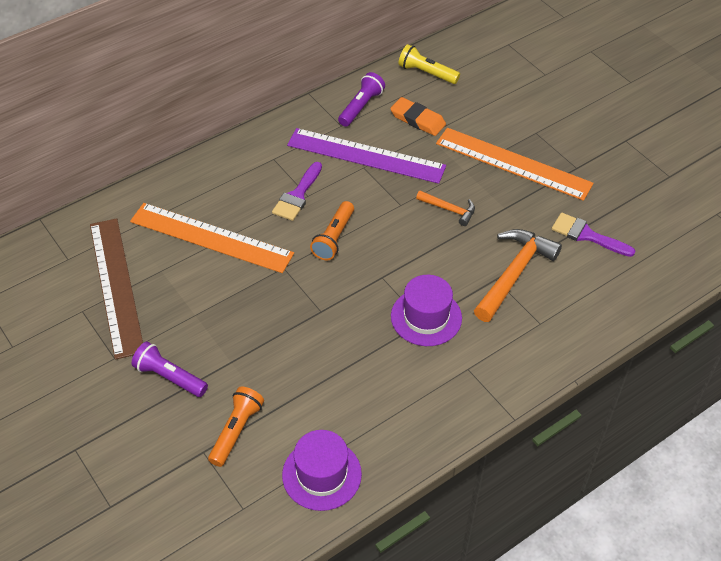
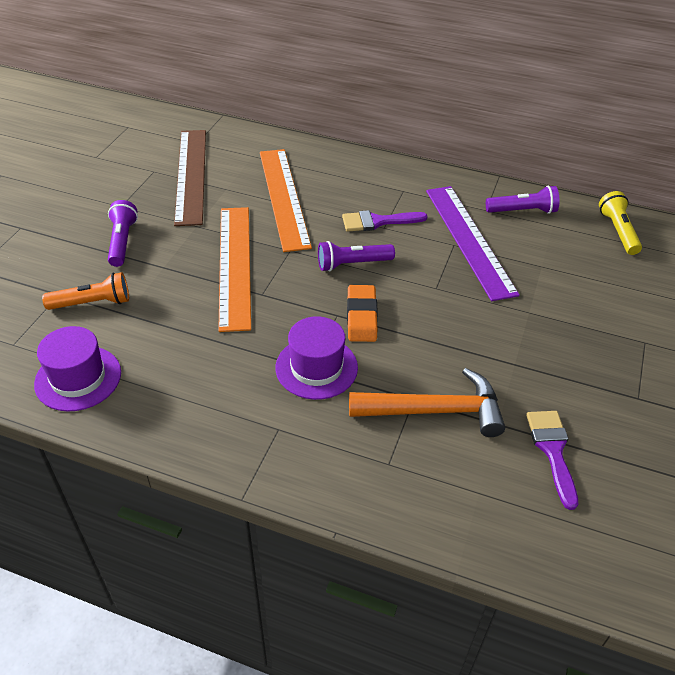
camera: 55 degrees right, 5 degrees down
brown ruler [90,218,143,360] -> brown ruler turned 45 degrees counterclockwise [174,130,206,226]
orange flashlight [310,201,354,260] -> purple flashlight [318,241,395,272]
orange eraser [390,97,446,136] -> orange eraser moved to [347,285,377,342]
orange hammer [416,191,475,226] -> none
orange ruler [436,128,594,201] -> orange ruler moved to [218,207,251,332]

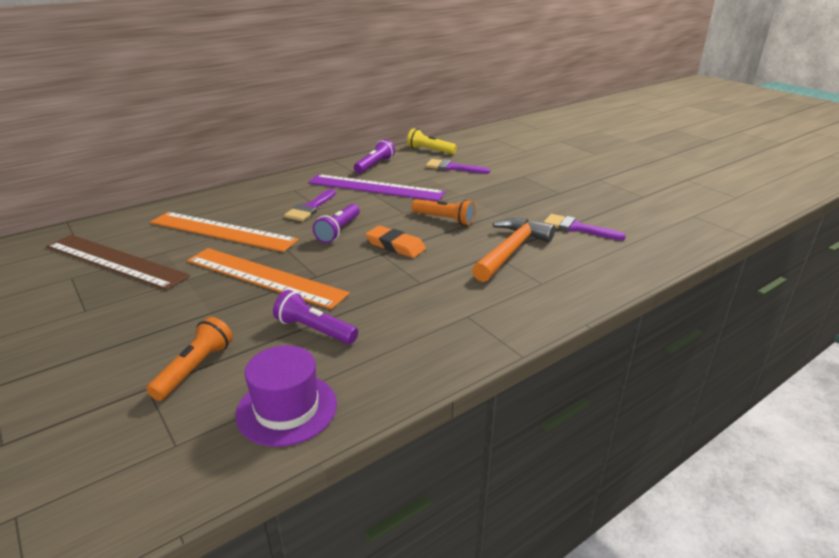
camera: 55 degrees left, 15 degrees down
purple flashlight [108,200,138,267] -> purple flashlight moved to [273,290,358,344]
purple hat [276,316,358,400] -> none
none -> orange flashlight [411,199,476,225]
none -> purple brush [426,159,490,174]

